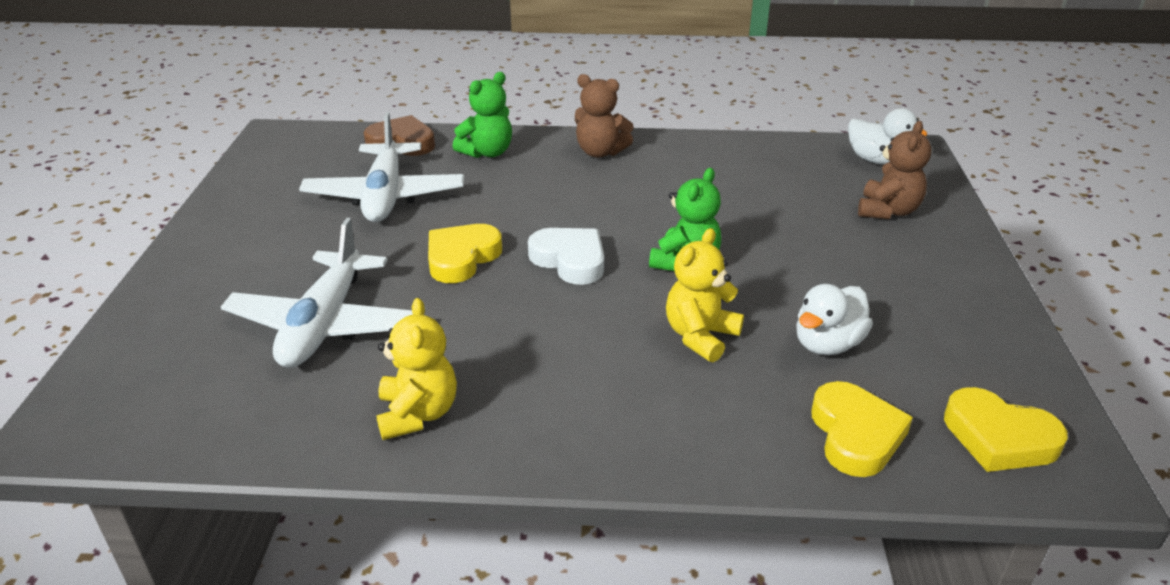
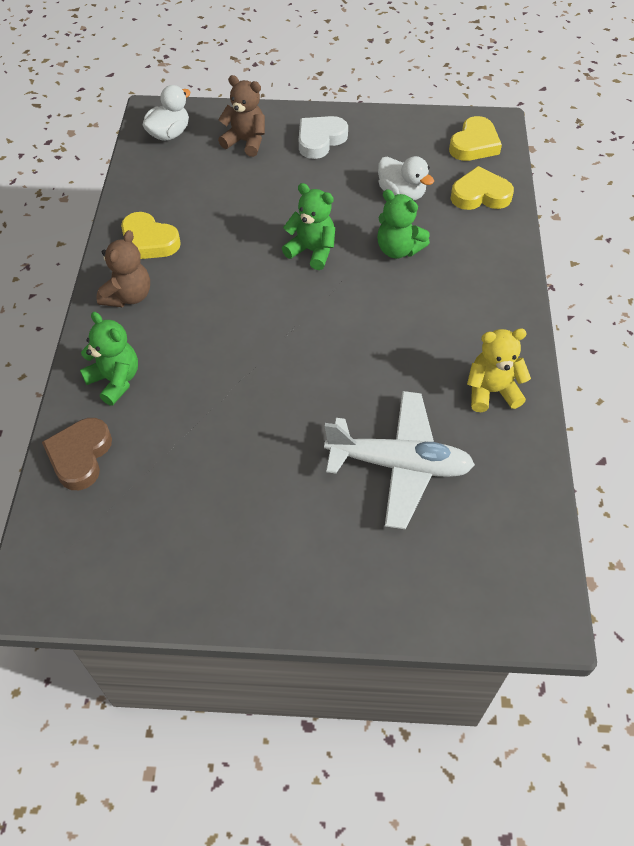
camera: 90 degrees left, 20 degrees up
white plane [299,112,464,222] -> none
yellow heart [428,224,502,283] -> yellow heart moved to [121,212,181,259]
white heart [528,228,604,285] -> white heart moved to [299,116,348,159]
yellow teddy bear [666,228,744,363] -> green teddy bear [377,189,430,259]

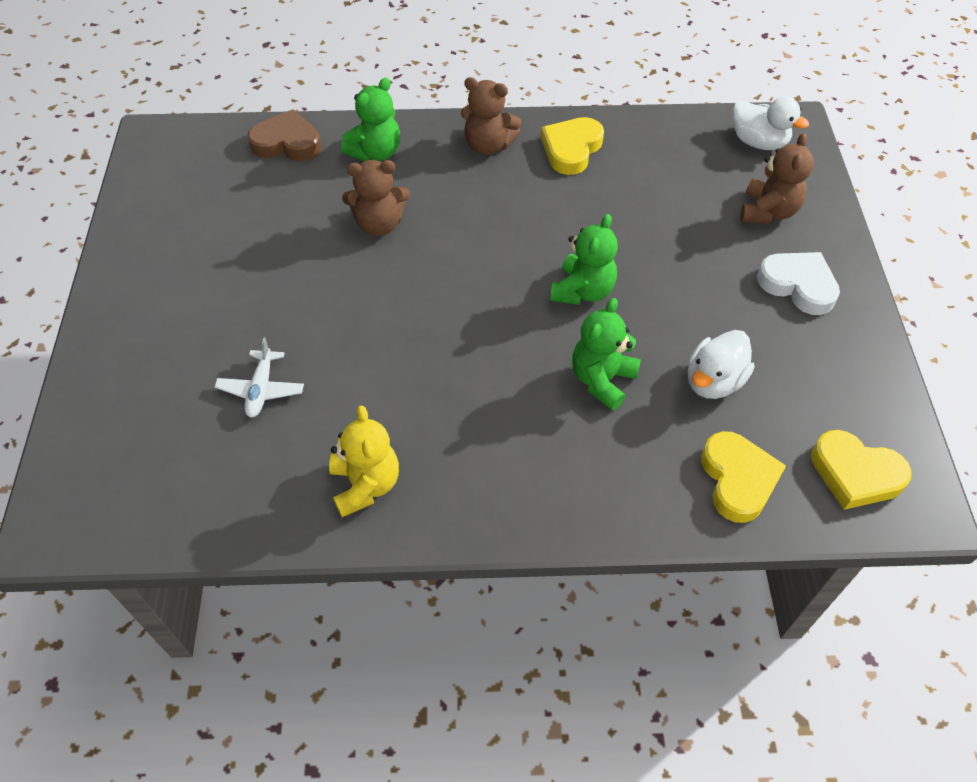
camera: 85 degrees right, 0 degrees up
white plane [324,391,475,529] -> white plane [215,338,304,418], size x0.49
none -> brown teddy bear [342,160,410,236]

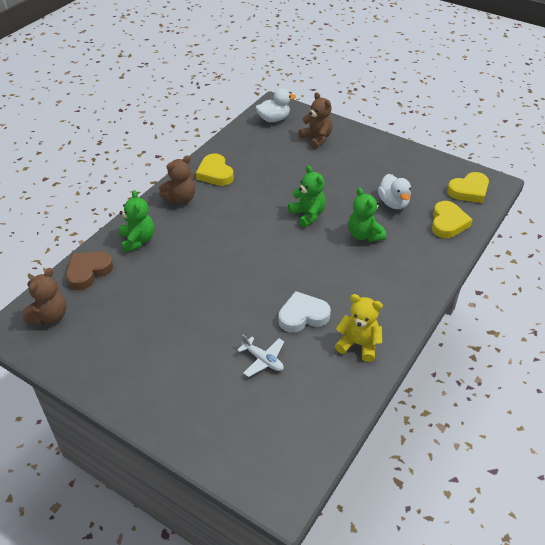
camera: 55 degrees left, 10 degrees down
brown teddy bear [342,160,410,236] -> brown teddy bear moved to [23,268,66,325]
yellow heart [701,431,786,523] -> yellow heart turned 75 degrees clockwise [432,201,473,238]
white heart [757,252,840,315] -> white heart moved to [279,291,331,333]

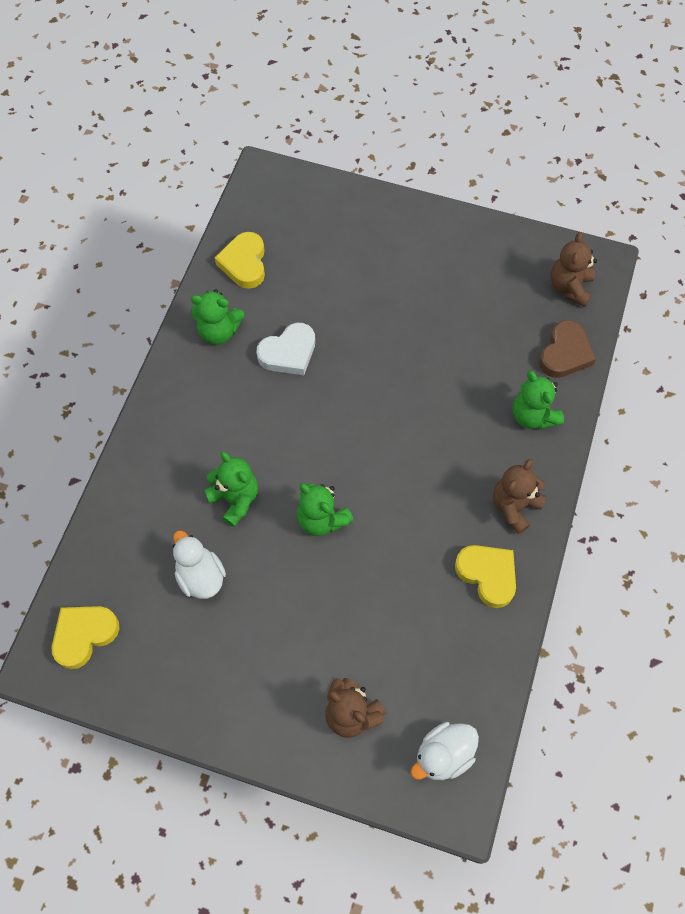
camera: 165 degrees right, 20 degrees up
white plane [237,335,284,377] -> none
yellow teddy bear [335,294,383,362] -> green teddy bear [191,289,244,345]
yellow heart [432,201,473,238] -> yellow heart moved to [215,232,265,289]

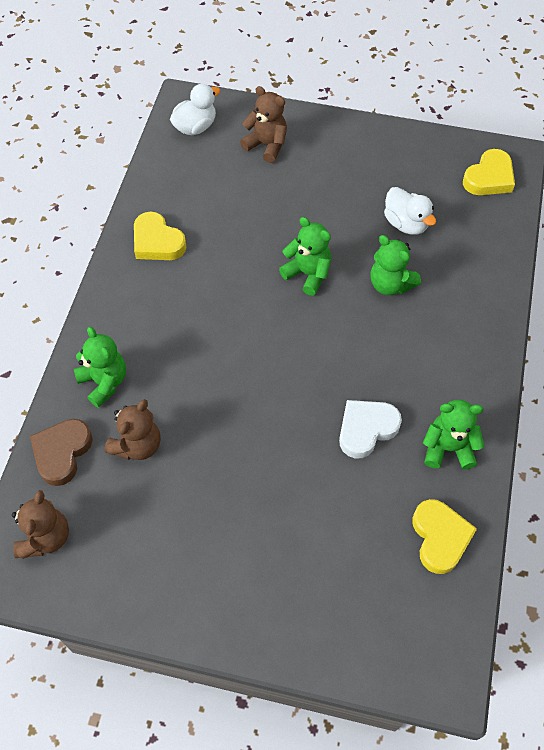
camera: 175 degrees right, 5 degrees down
brown teddy bear [493,459,546,534] -> brown teddy bear moved to [105,399,161,460]

